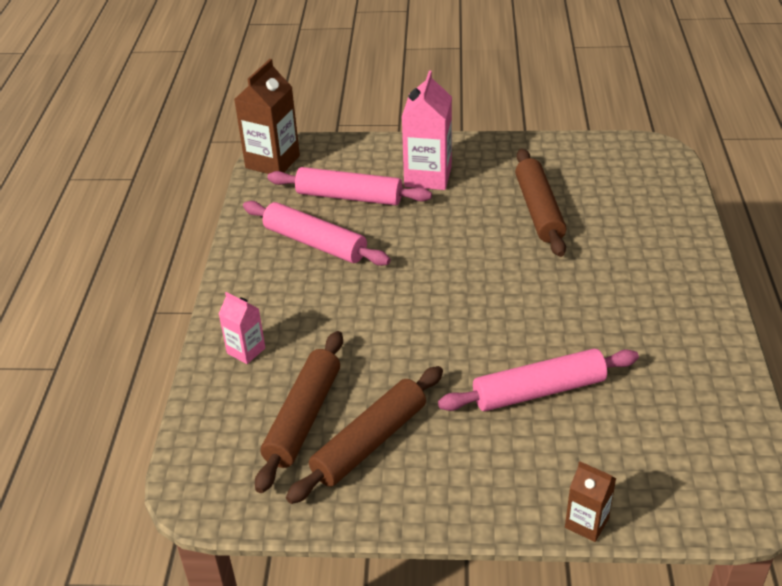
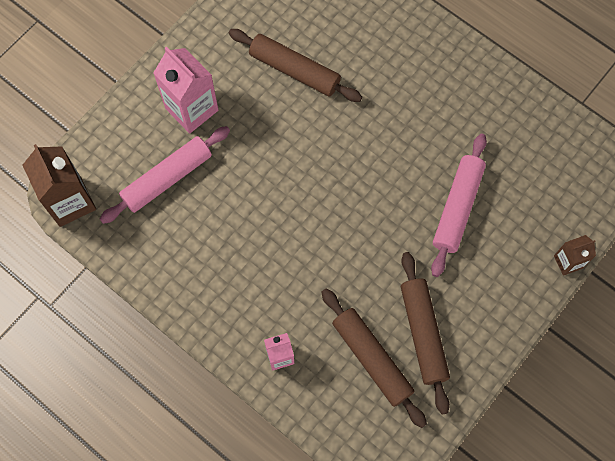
camera: 55 degrees left, 30 degrees up
pink rolling pin [243,201,390,266] -> none

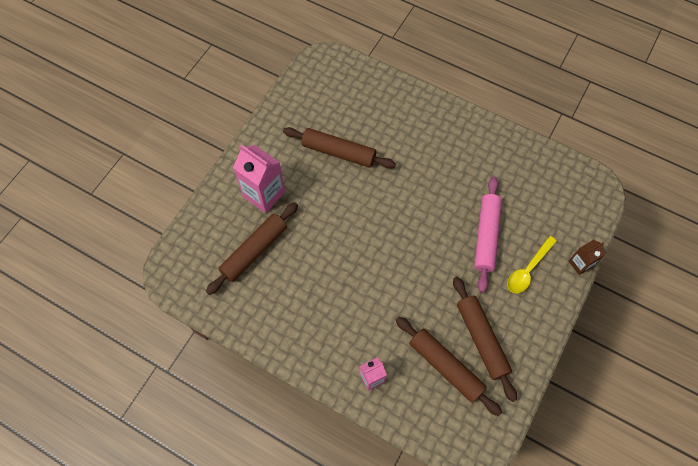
camera: 10 degrees left, 5 degrees down
brown carton [23,144,96,227] -> none
pink rolling pin [100,126,230,224] -> brown rolling pin [206,202,298,295]
none -> yellow spoon [507,236,557,294]

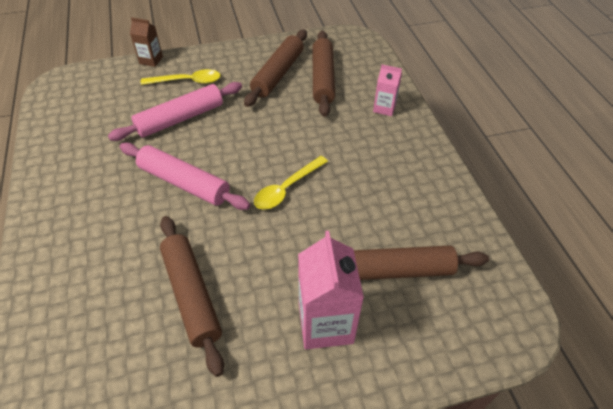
camera: 135 degrees left, 15 degrees down
none -> pink rolling pin [120,142,250,210]
none -> yellow spoon [254,156,328,210]

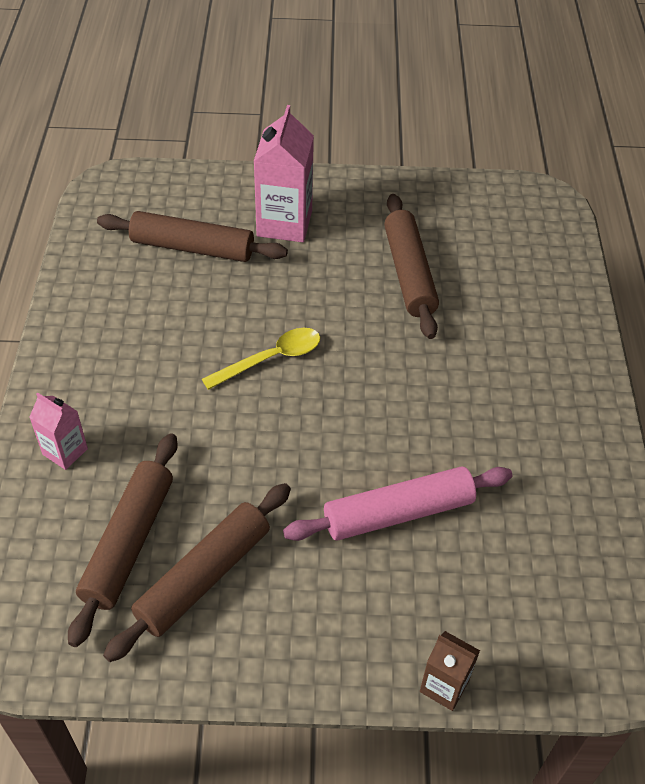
camera: 165 degrees left, 0 degrees up
pink rolling pin [120,142,250,210] -> none
yellow spoon [141,69,221,85] -> none

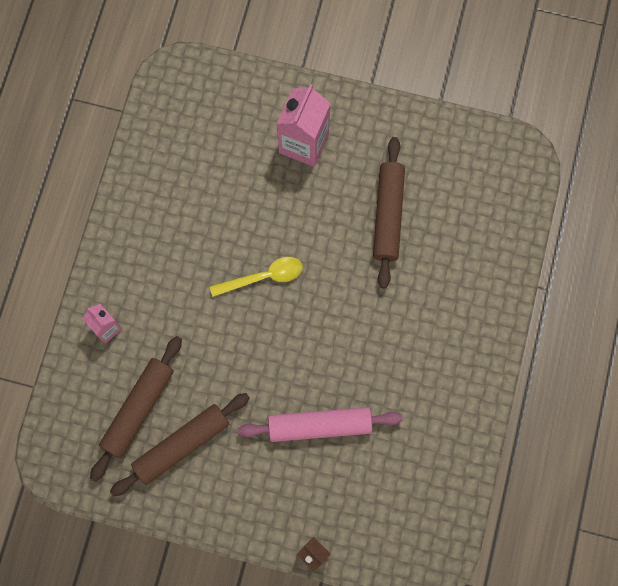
camera: 15 degrees right, 25 degrees up
brown rolling pin [97,211,288,262] -> none

